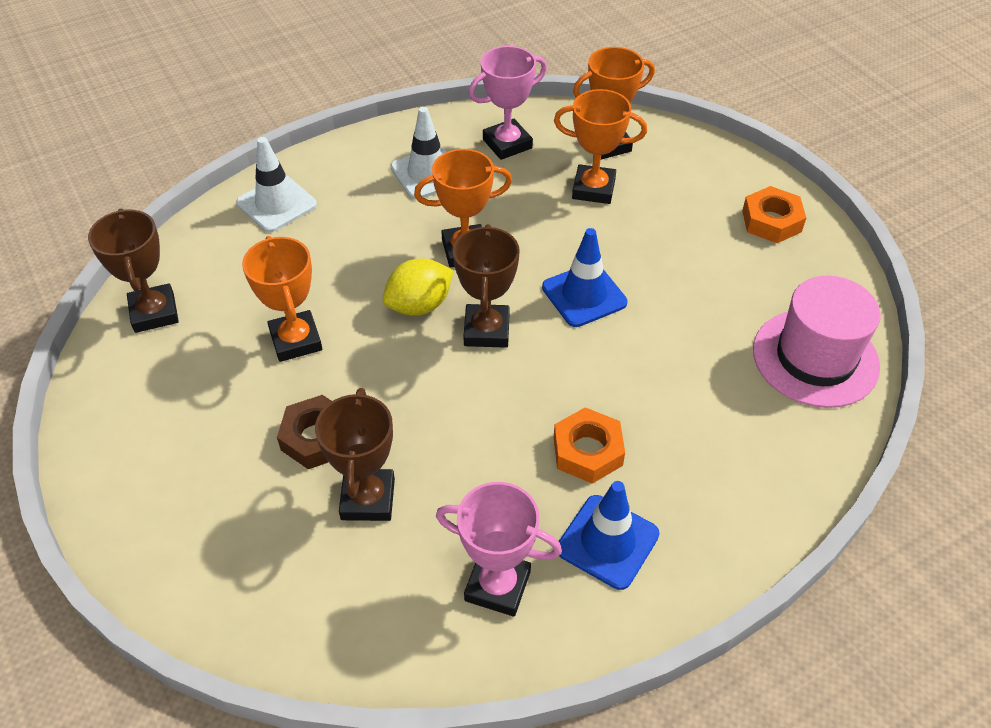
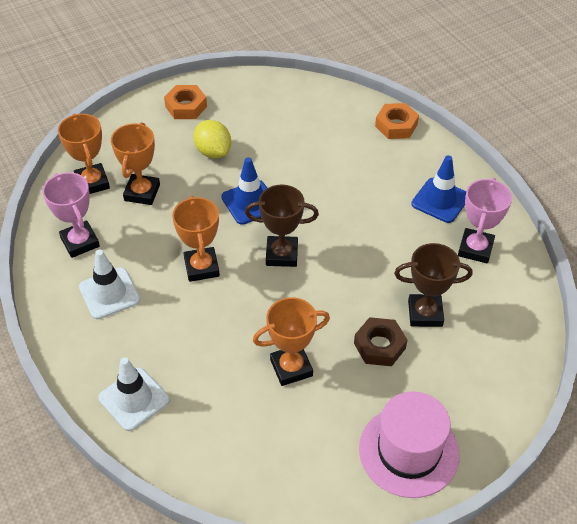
camera: 90 degrees left, 0 degrees up
brown trophy [88,209,179,333] -> none
yellow lemon [383,258,454,316] -> yellow lemon moved to [193,120,231,158]
orange nut [554,407,625,484] -> orange nut moved to [375,103,419,139]
pink hat [753,276,881,408] -> pink hat moved to [359,391,460,498]

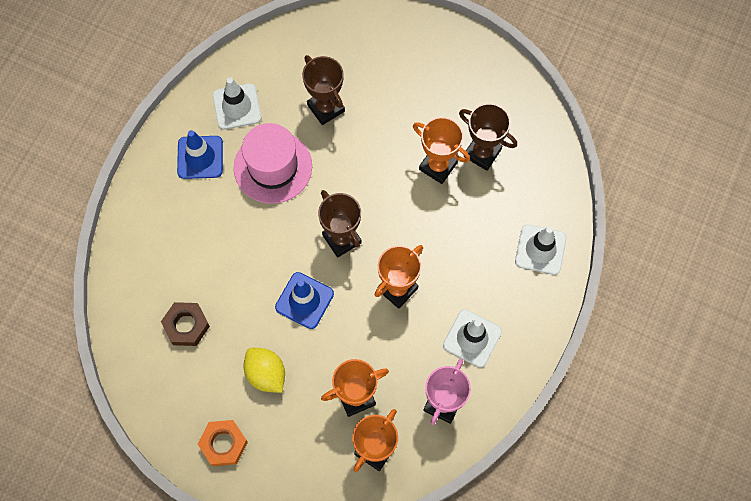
camera: 125 degrees left, 20 degrees up
yellow lemon [193,120,231,158] -> yellow lemon turned 60 degrees counterclockwise [244,348,285,393]
brown nut [354,317,407,366] -> brown nut moved to [161,302,210,346]
pink hat [359,391,460,498] -> pink hat moved to [234,123,312,204]
orange nut [375,103,419,139] -> none
pink trophy [458,178,512,264] -> white traffic cone [213,77,261,130]
none -> brown trophy [459,103,517,171]

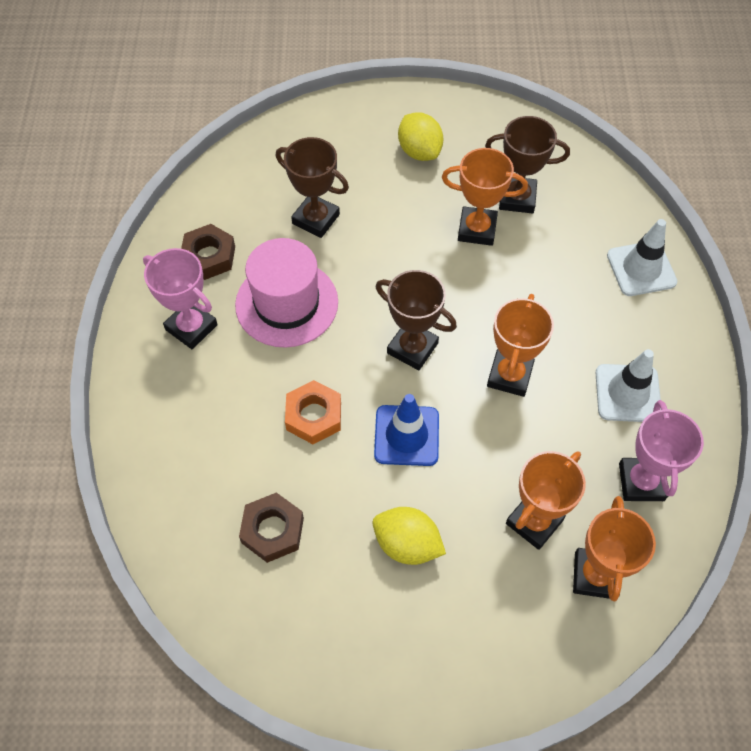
camera: 25 degrees left, 10 degrees down
blue traffic cone [177,130,223,179] -> pink trophy [143,248,218,349]
orange nut [198,420,248,466] -> orange nut moved to [285,380,341,444]
white traffic cone [213,77,261,130] -> brown nut [181,224,235,280]
none -> yellow lemon [398,112,443,161]

